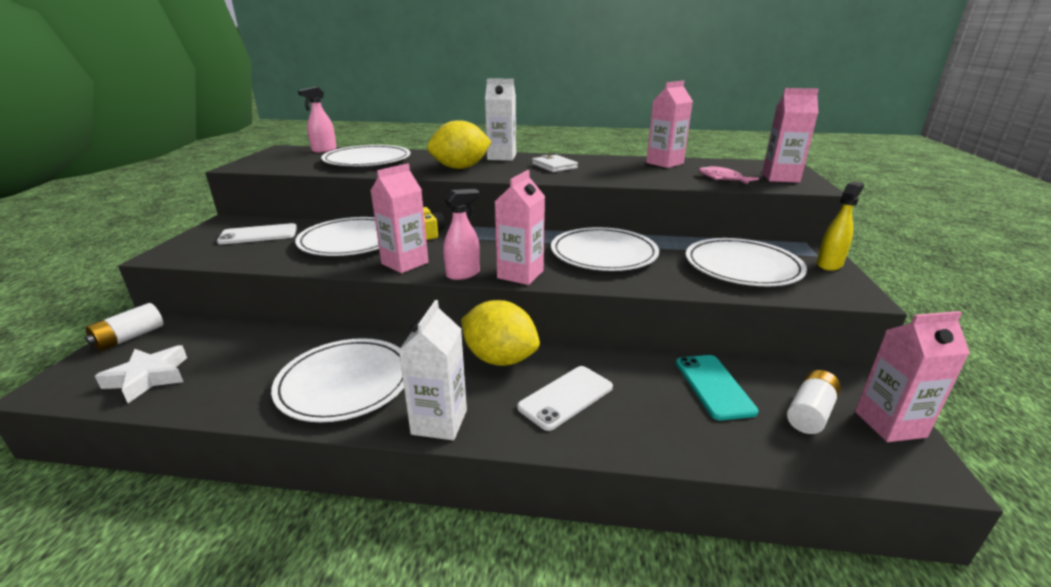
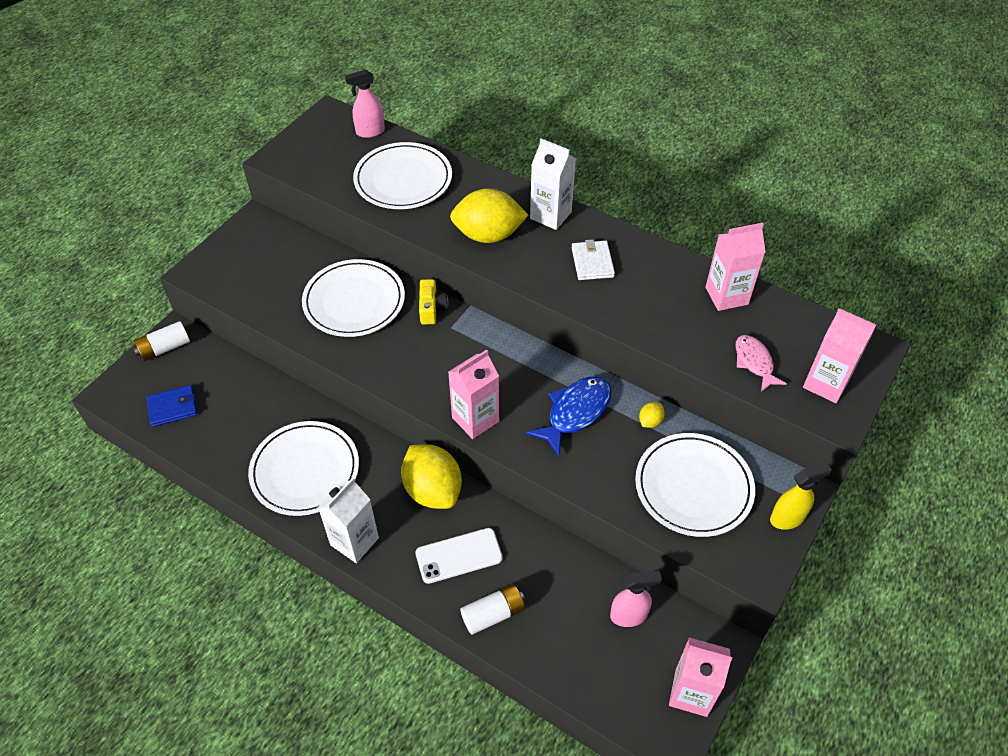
camera: 25 degrees right, 25 degrees up
white star [95,345,187,403] -> blue wallet [147,385,197,427]
white phone [217,223,297,244] -> none
pink carton [371,163,428,273] -> none
pink spray bottle [443,189,480,280] -> pink spray bottle moved to [610,571,662,627]
white plate [551,227,659,271] -> blue fish [526,377,612,456]
turquoise phone [676,355,759,420] -> none
white battery [787,370,841,434] -> white battery moved to [460,584,525,635]
none -> yellow lemon [639,402,665,428]

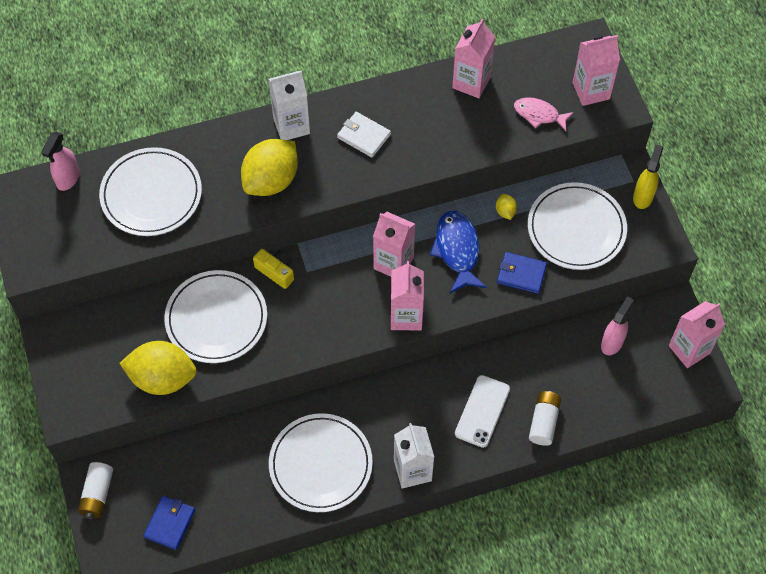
camera: 50 degrees left, 10 degrees up
yellow lemon [401,444,462,509] -> yellow lemon moved to [120,341,197,395]
none -> pink carton [373,212,415,277]
none -> blue wallet [497,252,547,294]

